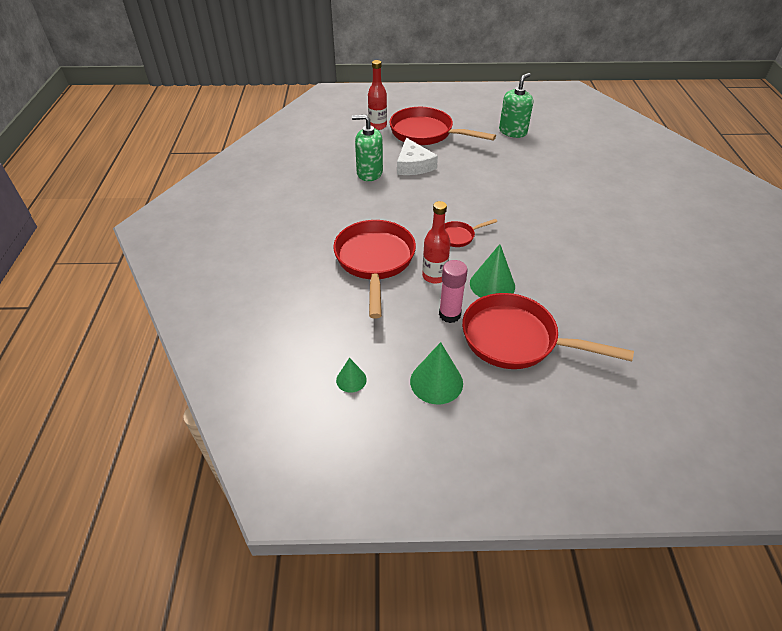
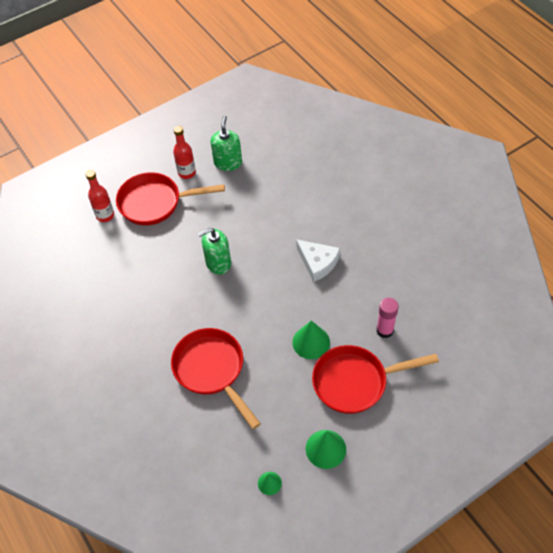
camera: 30 degrees left, 10 degrees up
green soap dispenser [352,115,383,181] -> green soap dispenser moved to [198,228,231,275]
white cheese [397,138,438,175] -> white cheese moved to [296,239,340,282]
red bottle [422,201,450,283] -> red bottle moved to [173,126,196,179]
pink glue stick [439,260,468,323] -> pink glue stick moved to [377,298,399,338]
red pan [445,219,497,247] -> none

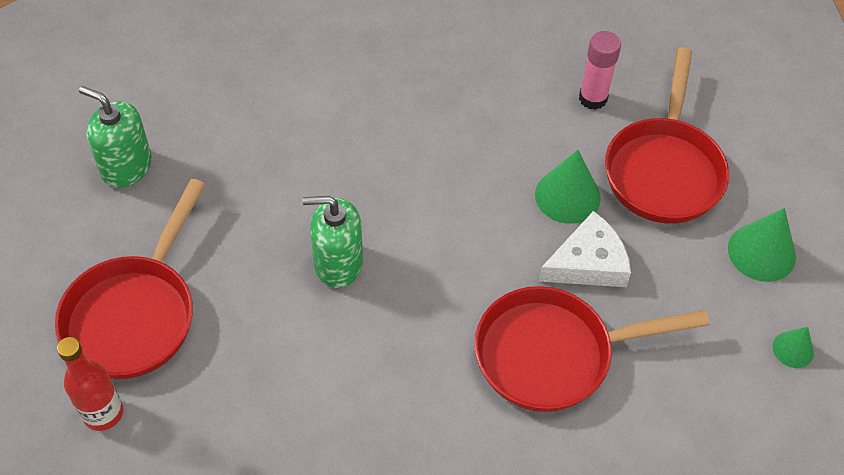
camera: 70 degrees left, 0 degrees up
red bottle [173,126,196,179] -> none
green soap dispenser [198,228,231,275] -> green soap dispenser turned 90 degrees clockwise [302,196,363,288]
white cheese [296,239,340,282] -> white cheese moved to [539,211,631,287]

